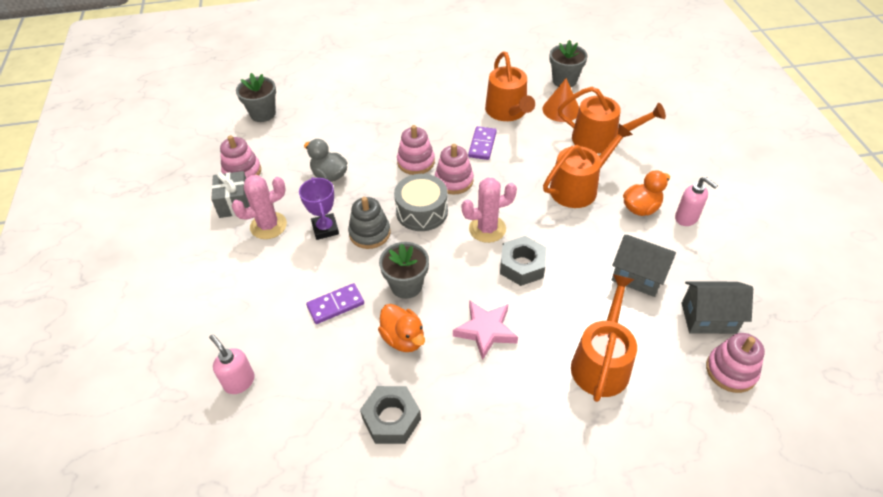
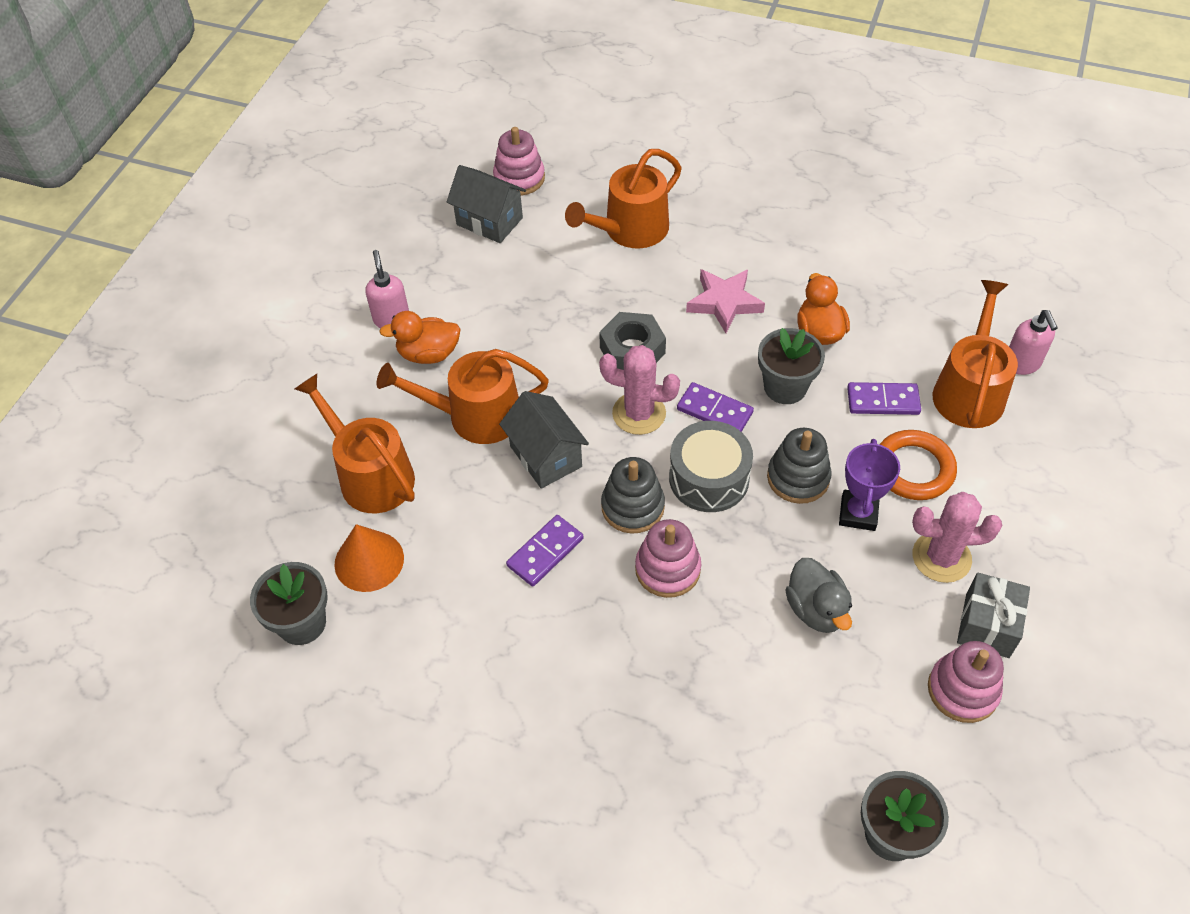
camera: 150 degrees left, 5 degrees up
grey nut [360,386,421,444] -> none
pink stacking toy [435,144,474,194] -> grey stacking toy [601,457,665,534]
orange watering can [485,52,535,121] -> orange watering can moved to [933,280,1018,428]
grey house [612,235,676,297] -> grey house moved to [499,391,589,489]
none -> purple domino [677,382,754,432]
none -> orange ring [879,430,957,500]

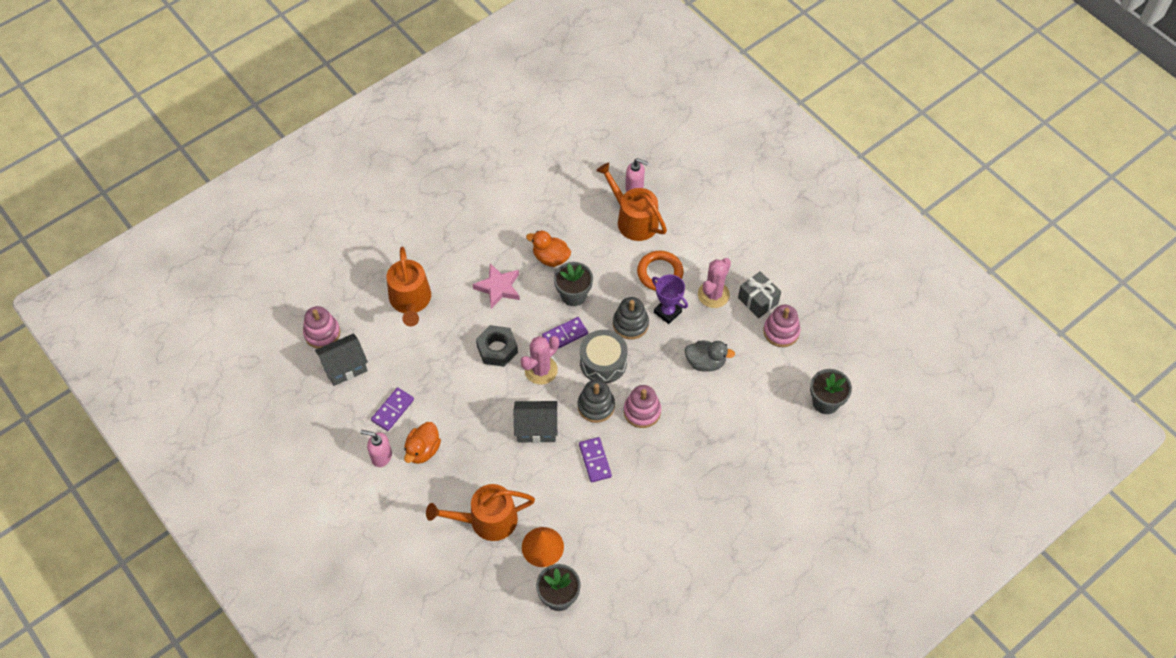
camera: 60 degrees left, 5 degrees up
orange watering can [377,349,549,444] -> none
purple domino [847,382,921,415] -> purple domino moved to [371,387,414,431]

